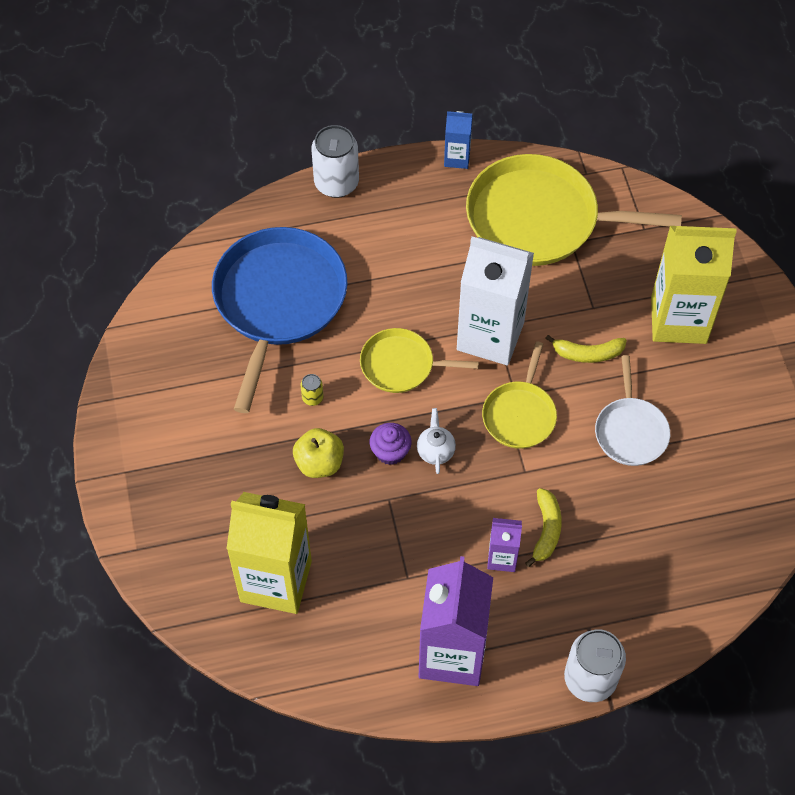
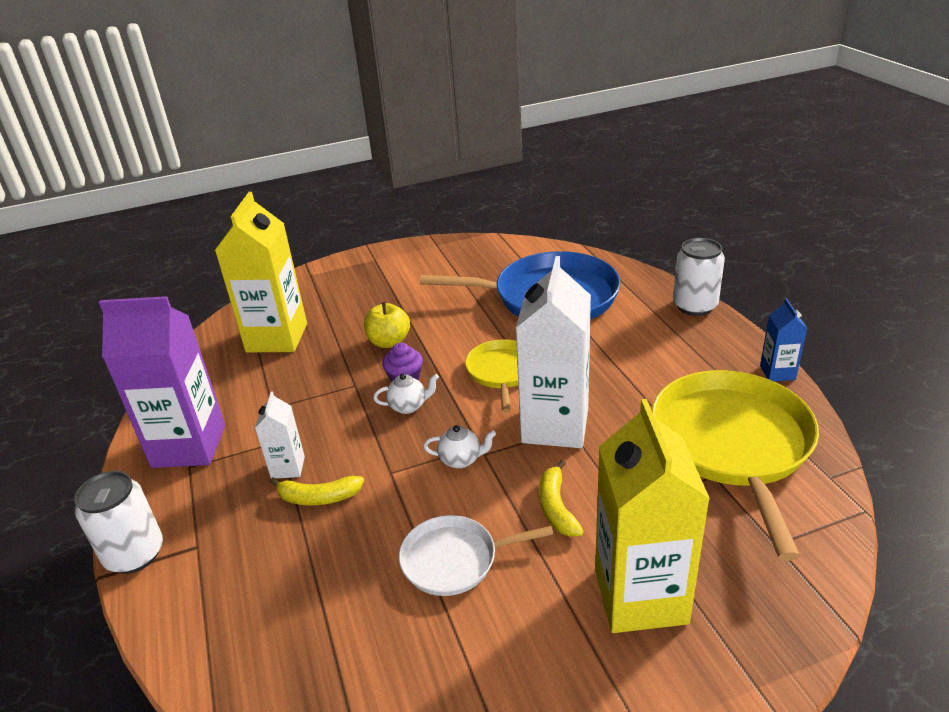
camera: 85 degrees right, 25 degrees down
yellow can [301,374,324,406] -> none
yellow pan [482,341,557,449] -> white teapot [423,425,496,469]
purple carton [487,518,522,572] -> white carton [255,391,305,479]

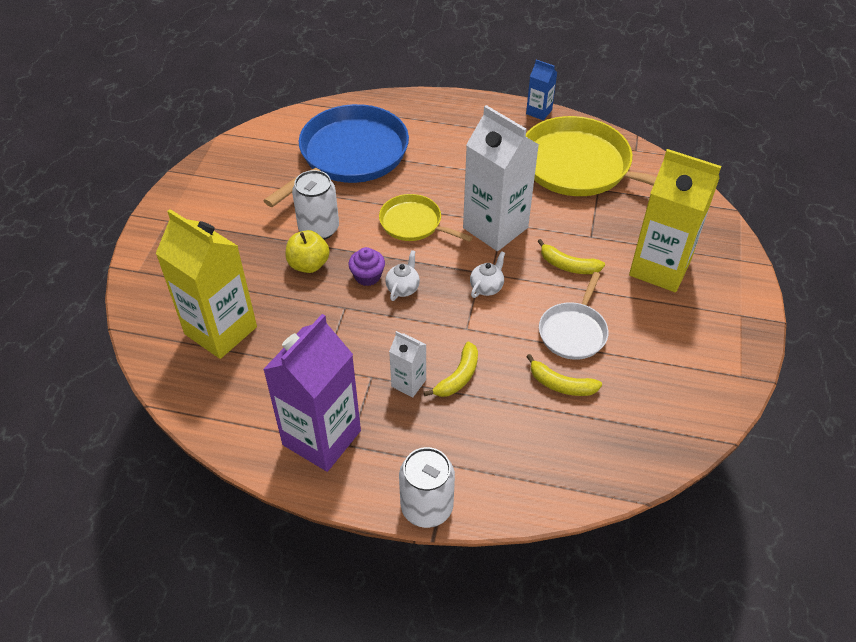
camera: 60 degrees left, 15 degrees up
white can [673,238,725,316] -> white can moved to [292,170,339,240]
none -> yellow banana [526,354,602,396]

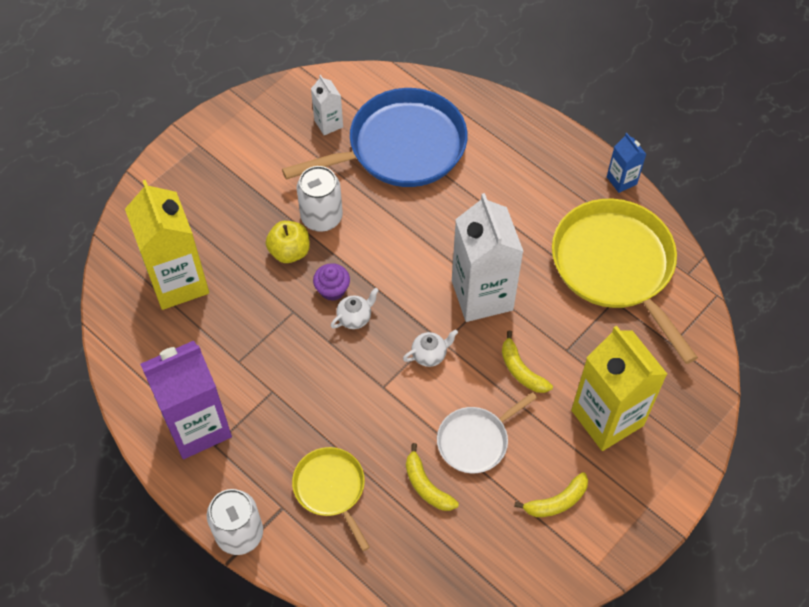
camera: 30 degrees right, 10 degrees up
yellow pan [379,194,473,242] -> yellow pan moved to [292,447,370,551]
white carton [389,331,427,397] -> white carton moved to [311,75,343,135]
yellow banana [424,342,478,397] -> yellow banana moved to [514,472,588,517]

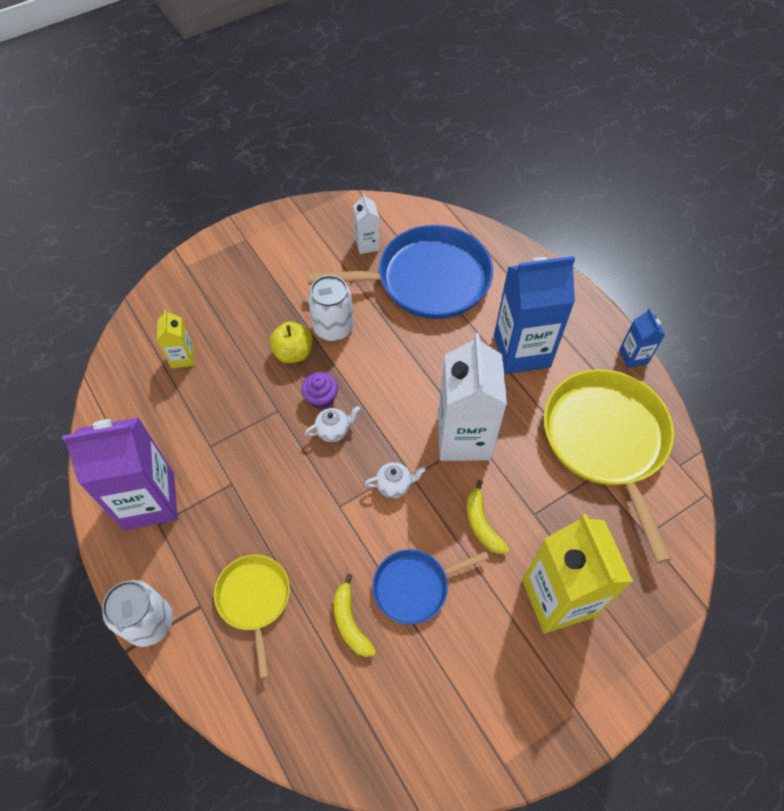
camera: 15 degrees right, 0 degrees up
yellow carton [125,180,209,310] -> yellow carton [157,309,194,368], size x0.48
white pan [437,392,537,473] -> blue pan [372,549,489,624]
yellow banana [514,472,588,517] -> none
none -> blue carton [494,256,575,374]

